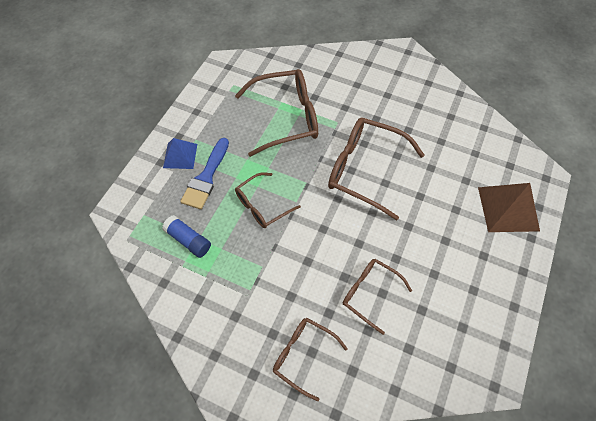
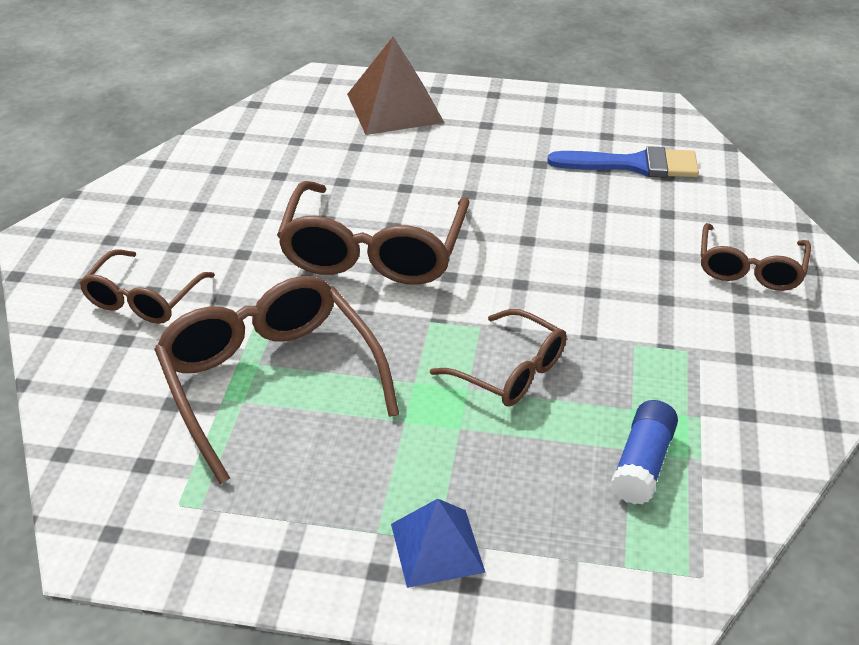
camera: 105 degrees left, 20 degrees down
blue brush [180,138,229,209] -> blue brush moved to [548,146,699,178]
brown glasses [343,259,412,335] -> brown glasses moved to [79,249,215,324]

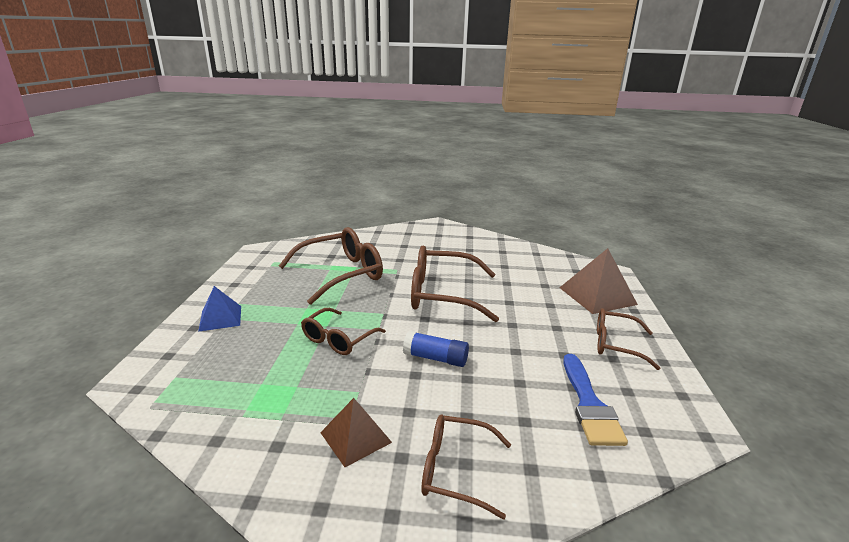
camera: 85 degrees right, 15 degrees down
brown glasses [79,249,215,324] -> brown glasses moved to [597,308,660,370]
blue glue stick [611,400,678,505] -> blue glue stick moved to [403,331,469,367]
none -> brown pyramid [320,398,392,467]

